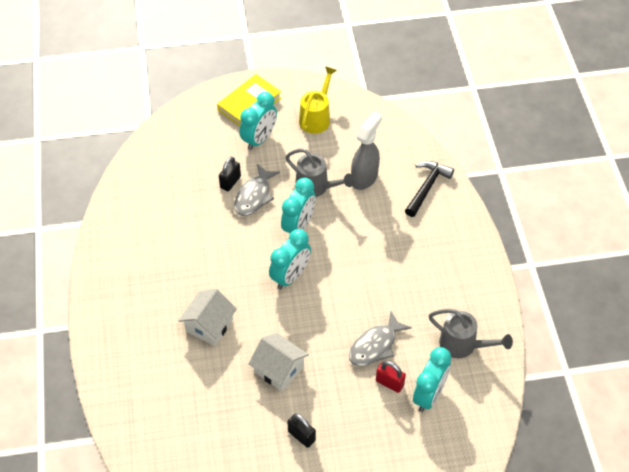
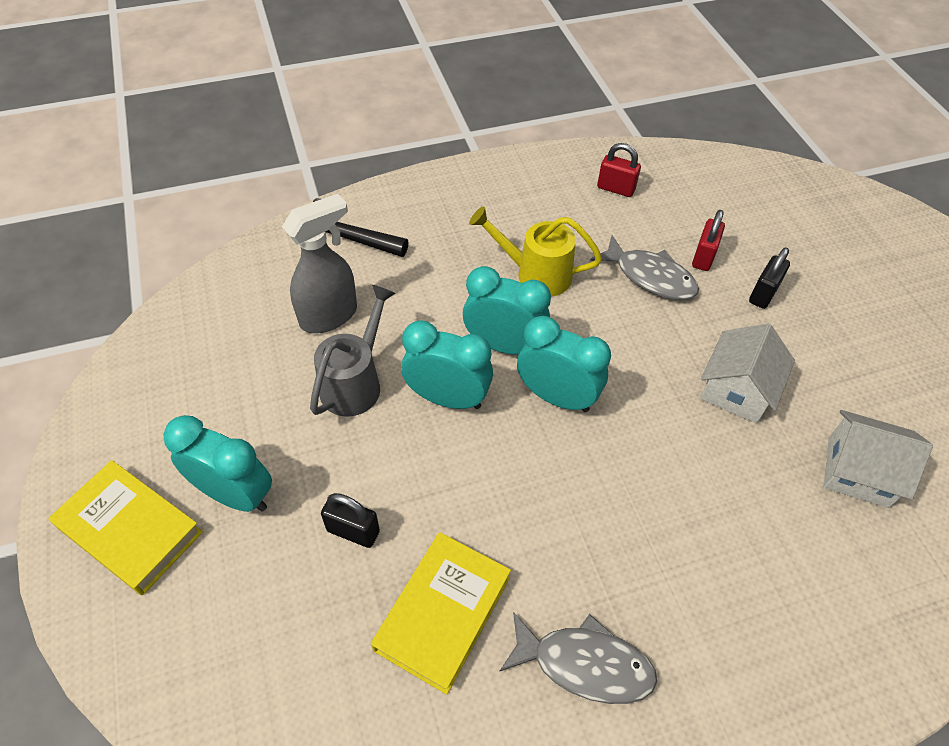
camera: 100 degrees left, 0 degrees up
white house [179,289,237,346] -> white house moved to [824,410,933,508]
grey fish [234,164,280,216] -> grey fish moved to [499,612,657,704]
black padlock [288,414,316,448] -> black padlock moved to [749,248,790,309]
yellow watering can [299,66,337,134] -> yellow watering can moved to [469,206,602,297]
grey spray bottle [351,111,382,190] -> grey spray bottle turned 120 degrees clockwise [282,194,357,333]
turquoise clock [413,347,451,412] -> turquoise clock moved to [463,266,551,355]
grey watering can [428,309,513,358] -> red padlock [597,143,641,197]
none -> yellow book [371,532,511,695]

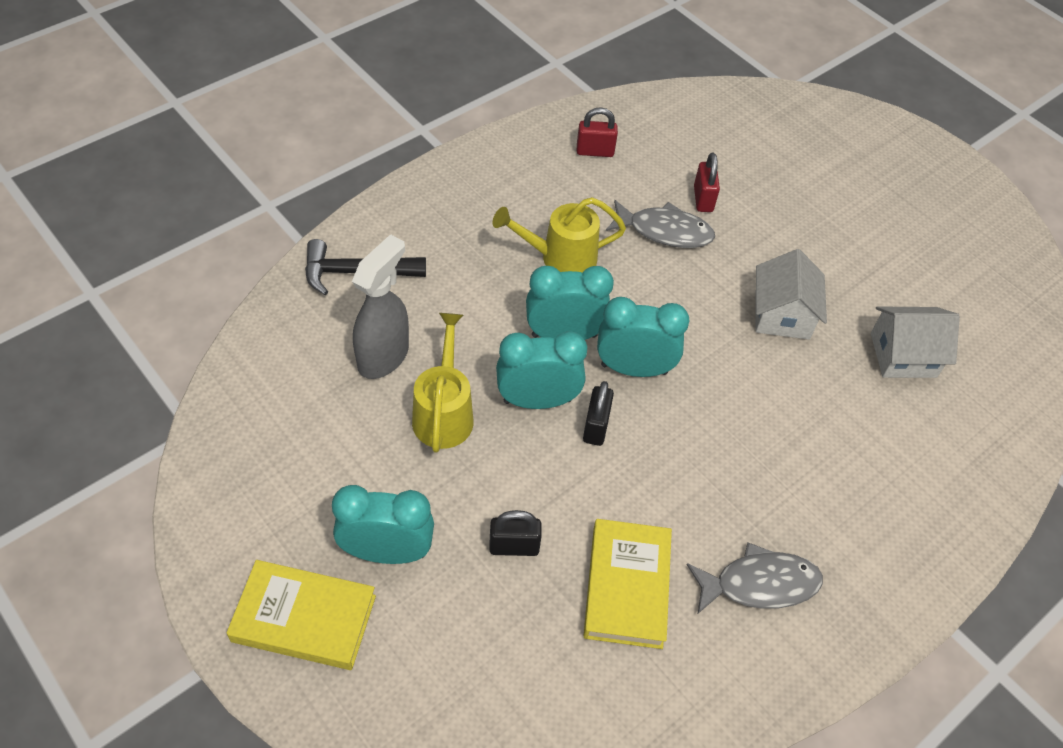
camera: 25 degrees left, 0 degrees up
grey watering can [310,285,396,417] -> yellow watering can [412,313,474,453]
black padlock [749,248,790,309] -> black padlock moved to [583,381,614,446]

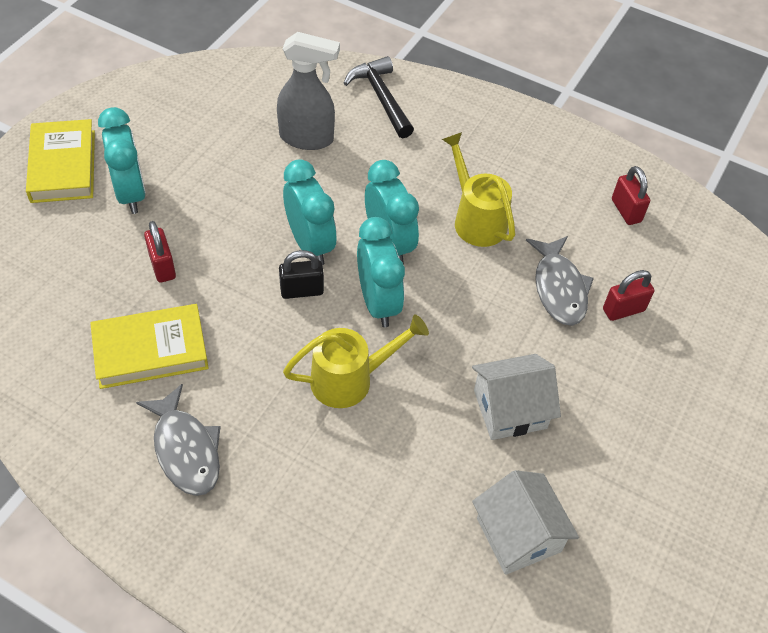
camera: 70 degrees right, 0 degrees up
yellow watering can [412,313,474,453] -> yellow watering can moved to [283,314,429,408]
black padlock [489,510,542,556] -> red padlock [144,221,176,283]

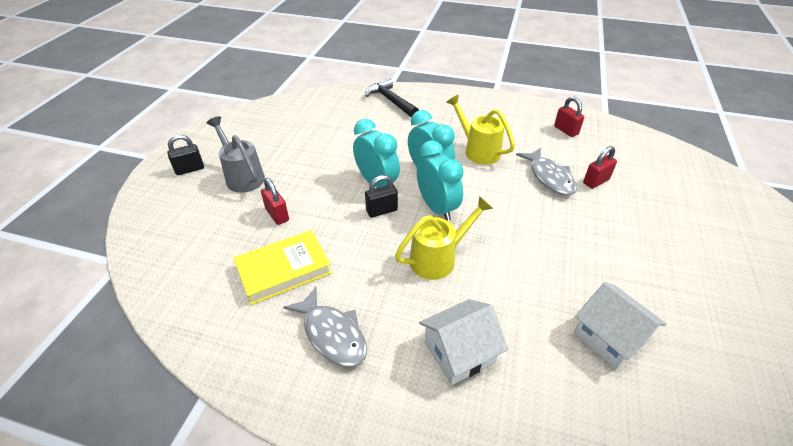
camera: 10 degrees left, 10 degrees down
yellow book [26,119,95,203] -> black padlock [167,135,204,175]
turquoise clock [98,107,146,214] -> grey watering can [207,116,265,193]
grey spray bottle [277,32,340,150] -> none
white house [472,354,561,440] -> white house moved to [419,299,508,385]

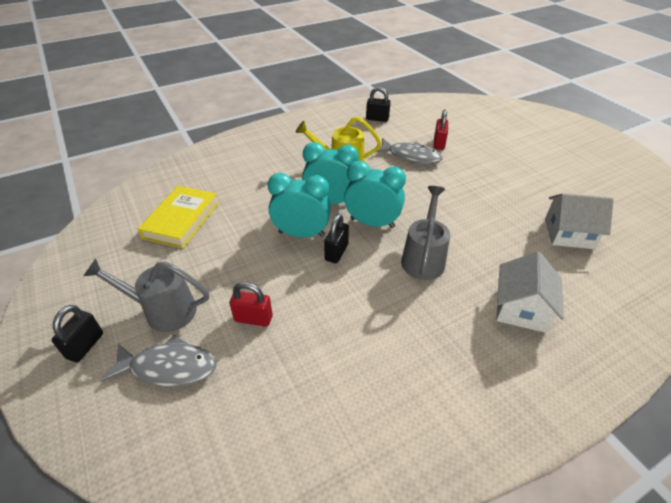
camera: 45 degrees left, 0 degrees up
yellow book [233,230,332,305] -> yellow book moved to [138,186,219,248]
grey fish [283,287,367,367] -> grey fish moved to [100,335,216,387]
black hammer [365,78,419,117] -> none
yellow watering can [395,196,493,280] -> grey watering can [401,186,450,280]
red padlock [554,96,584,137] -> black padlock [366,87,391,122]

